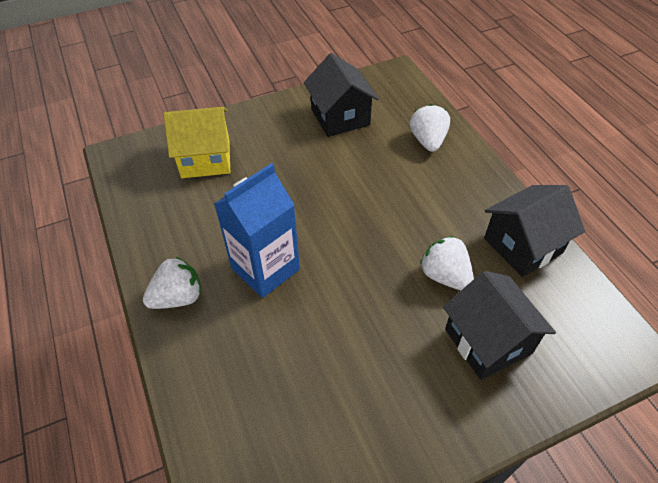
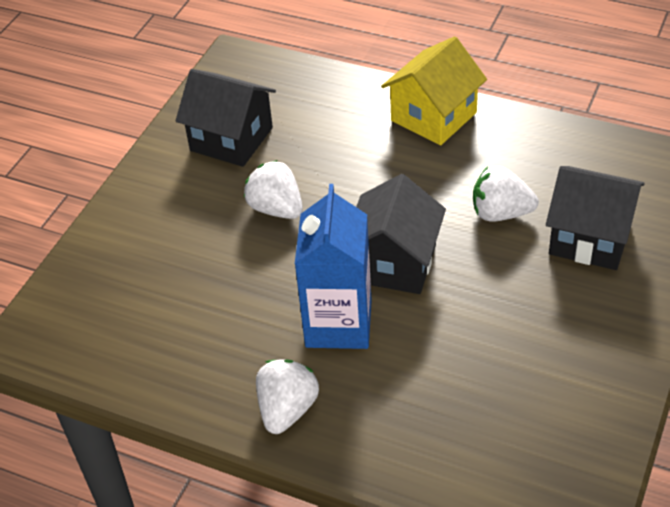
camera: 40 degrees left, 5 degrees down
yellow house [163,107,230,178] -> yellow house moved to [381,36,487,145]
white strawberry [410,104,450,152] -> white strawberry moved to [244,160,303,219]
black house [484,185,585,277] -> black house moved to [356,174,446,294]

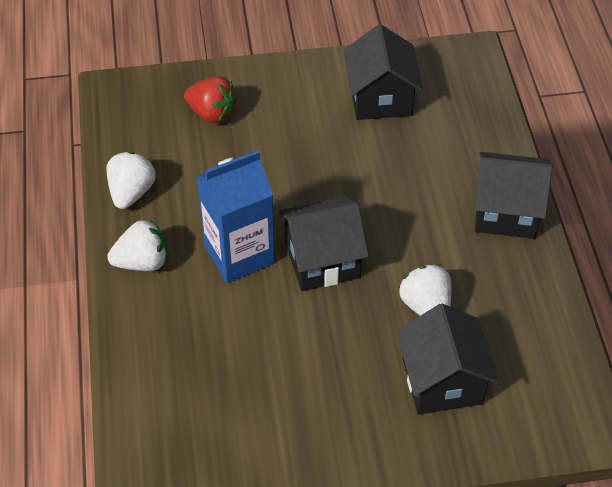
camera: 55 degrees right, 5 degrees up
white strawberry [244,160,303,219] -> white strawberry moved to [106,152,156,209]
yellow house [381,36,487,145] -> black house [475,152,552,239]
none -> red strawberry [184,76,238,124]

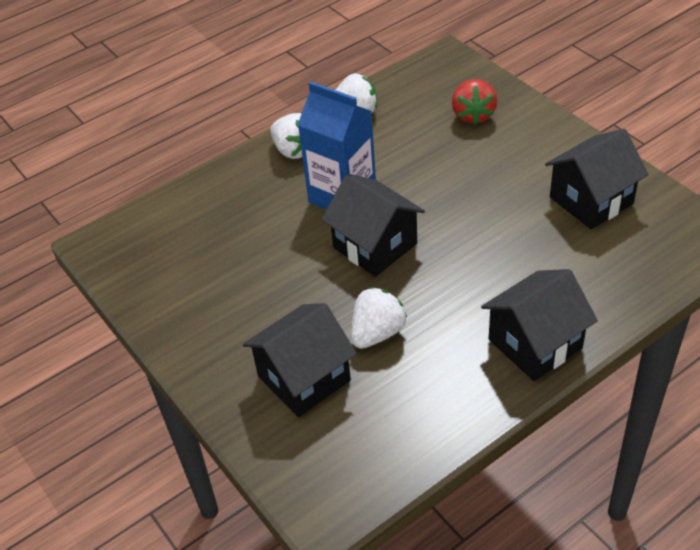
camera: 65 degrees right, 5 degrees down
black house [475,152,552,239] -> black house turned 75 degrees clockwise [481,269,598,381]

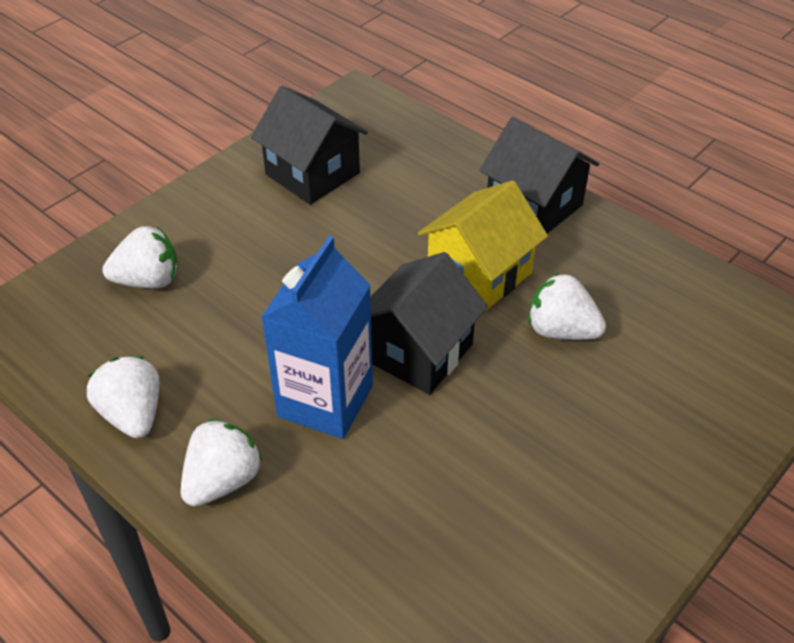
camera: 105 degrees left, 0 degrees up
black house [243,303,357,417] -> none
red strawberry [452,79,497,125] -> white strawberry [102,226,178,289]
none -> yellow house [418,180,548,312]

